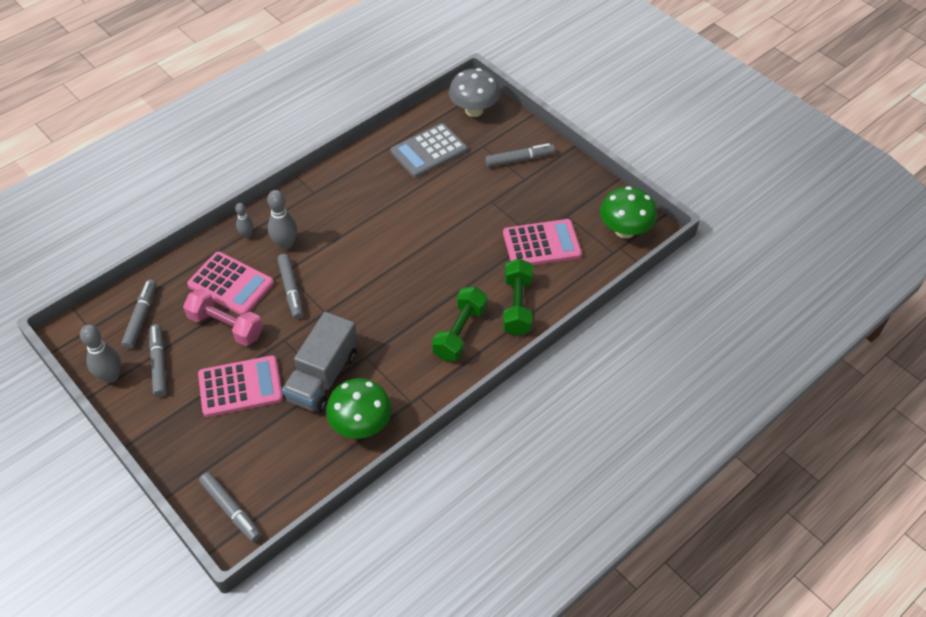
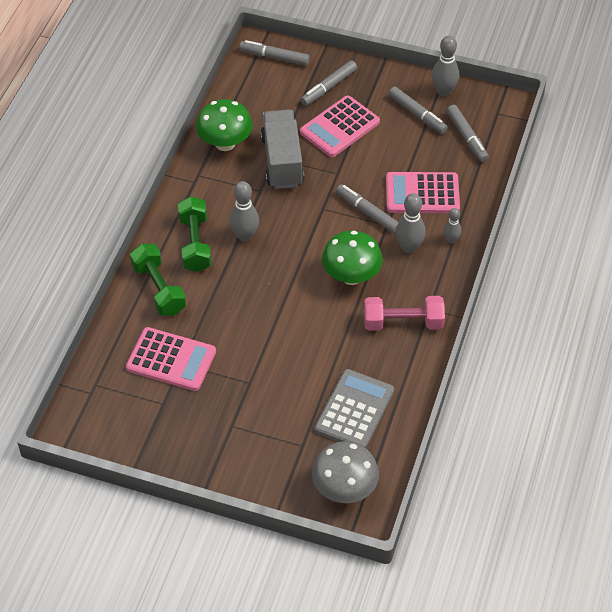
camera: 150 degrees right, 0 degrees up
pink dumbbell [183,288,263,346] -> pink dumbbell moved to [364,296,445,331]
grey marker [485,143,555,167] -> grey marker moved to [300,60,357,106]
pink calculator [503,219,582,265] -> pink calculator turned 120 degrees counterclockwise [126,327,216,391]
green mushroom [600,186,657,238] -> green mushroom moved to [322,231,383,285]
none -> grey bowling pin [229,181,259,242]

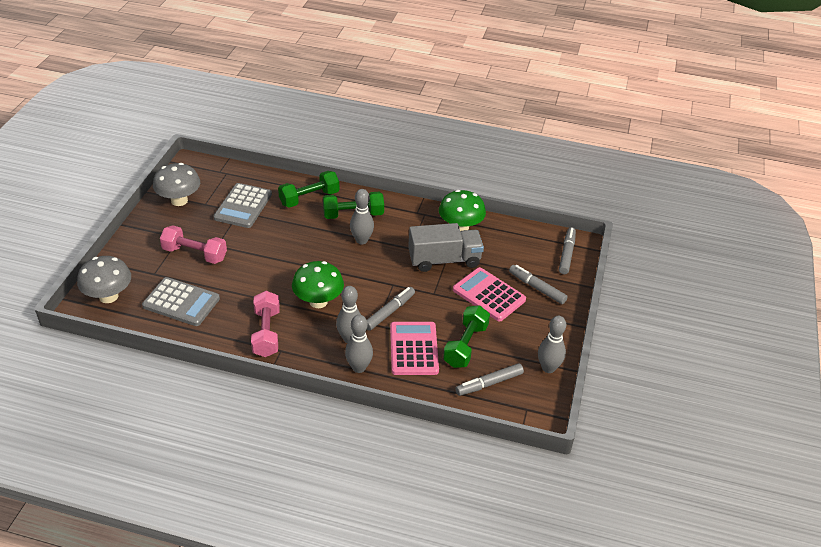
camera: 85 degrees right, 10 degrees down
pink calculator [126,327,216,391] -> grey calculator [213,183,272,228]
grey marker [389,87,448,134] -> none
grey bowling pin [444,208,461,244] -> grey bowling pin [345,315,373,373], size x1.67
none -> grey mushroom [153,163,200,206]
none -> pink dumbbell [160,225,227,264]
none -> green dumbbell [443,305,490,368]

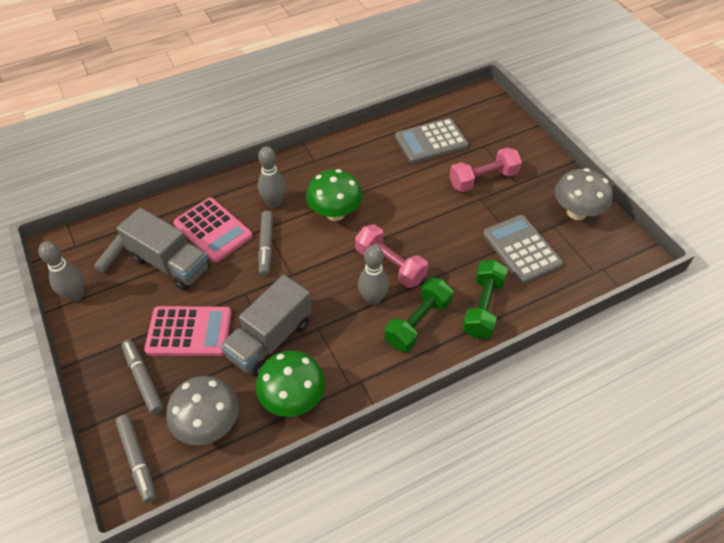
camera: 140 degrees right, 10 degrees up
grey mushroom [77,256,131,303] -> grey mushroom moved to [166,376,239,445]
pink dumbbell [251,291,280,357] -> pink dumbbell moved to [355,224,428,288]
grey bowling pin [345,315,373,373] -> none
green dumbbell [443,305,490,368] -> grey truck [117,208,210,291]
grey marker [509,265,568,304] -> grey marker turned 120 degrees counterclockwise [122,340,164,415]

